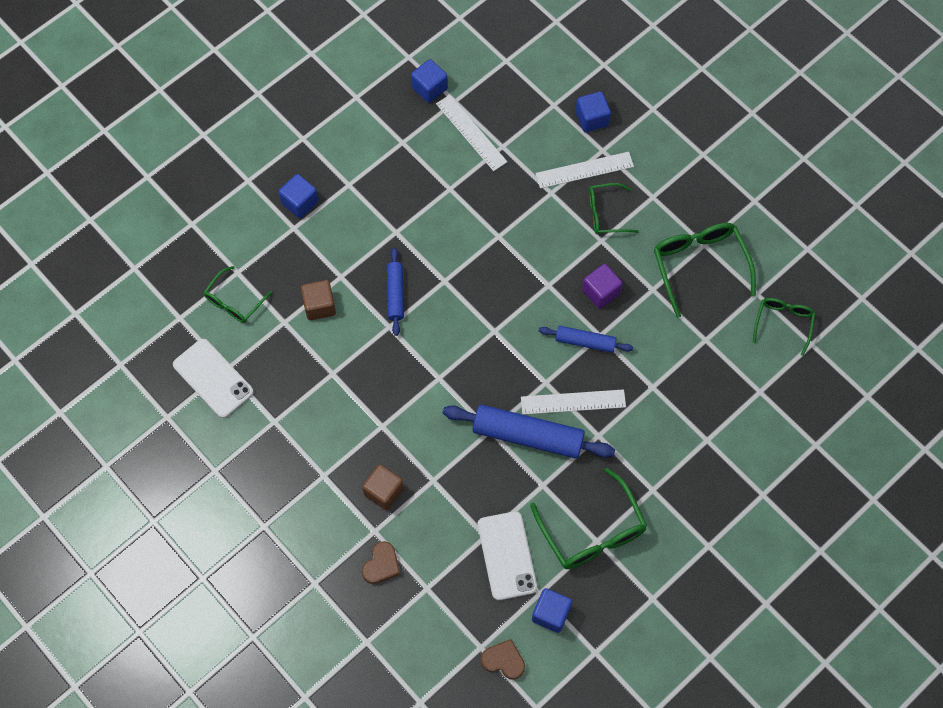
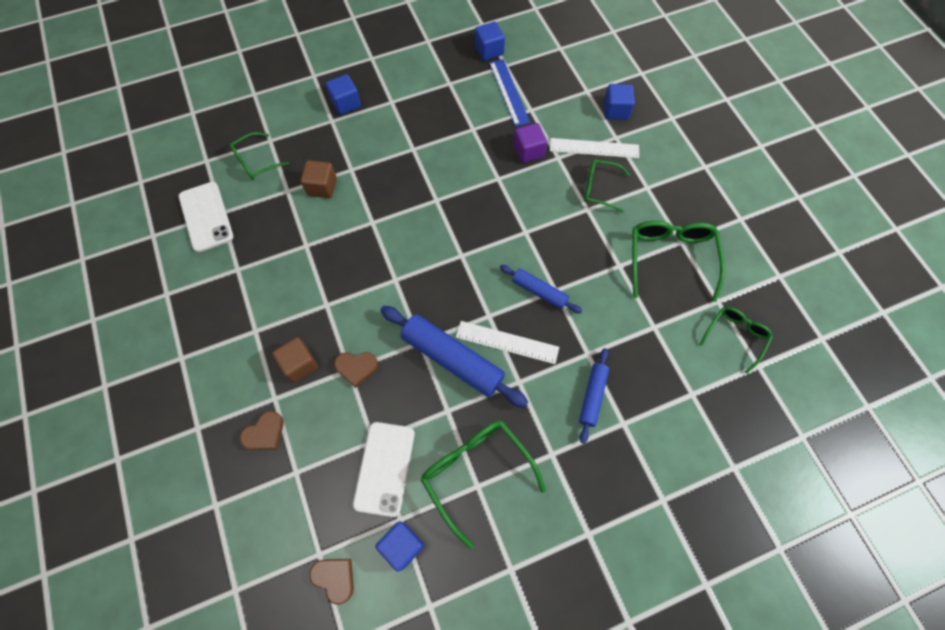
camera: 20 degrees right, 0 degrees up
blue rolling pin [387,248,404,336] -> blue rolling pin moved to [579,348,609,444]
white ruler [436,95,507,171] -> blue ruler [489,59,530,127]
green glasses [530,468,647,569] -> green glasses turned 150 degrees clockwise [421,420,546,549]
purple cube [582,264,623,309] -> purple cube moved to [514,123,547,163]
none -> brown heart [334,352,378,388]

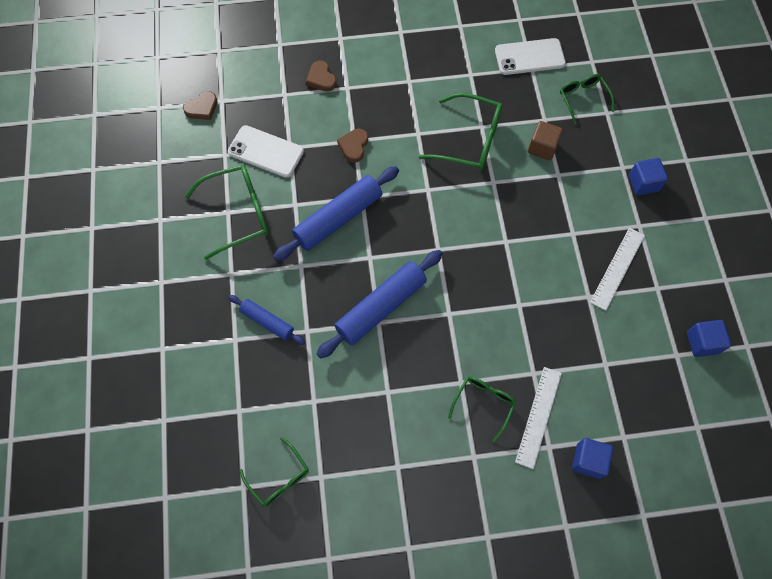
camera: 105 degrees right, 0 degrees up
brown cube [272,337,318,383] -> none
blue cube [375,521,424,572] -> none
white ruler [456,321,559,364] -> white ruler moved to [590,228,645,311]
blue ruler [489,59,530,127] -> none
blue rolling pin [500,265,582,314] -> blue rolling pin [316,250,443,359], size x1.78
purple cube [514,123,547,163] -> none
green glasses [632,220,725,302] -> green glasses moved to [419,93,502,171]

